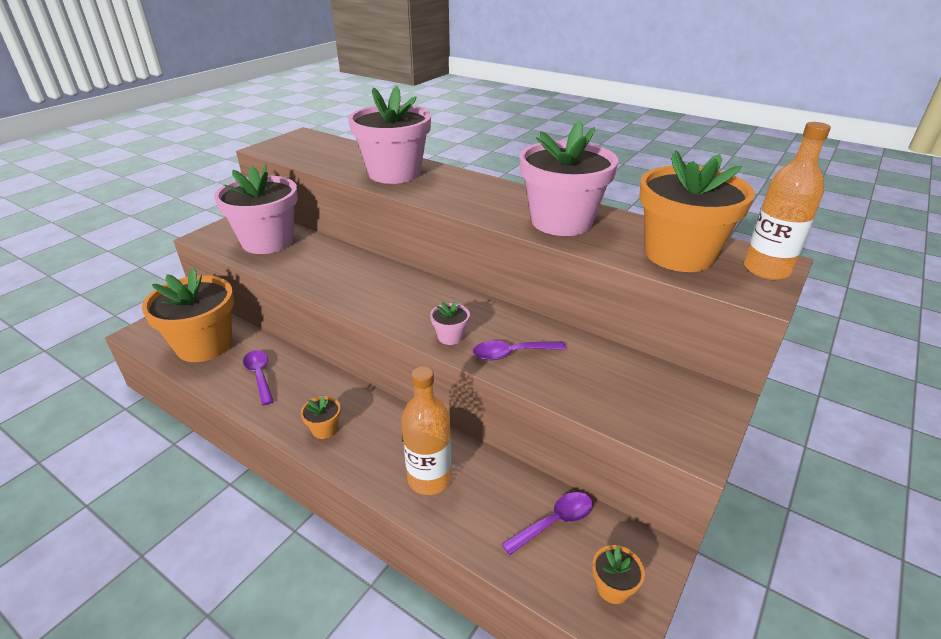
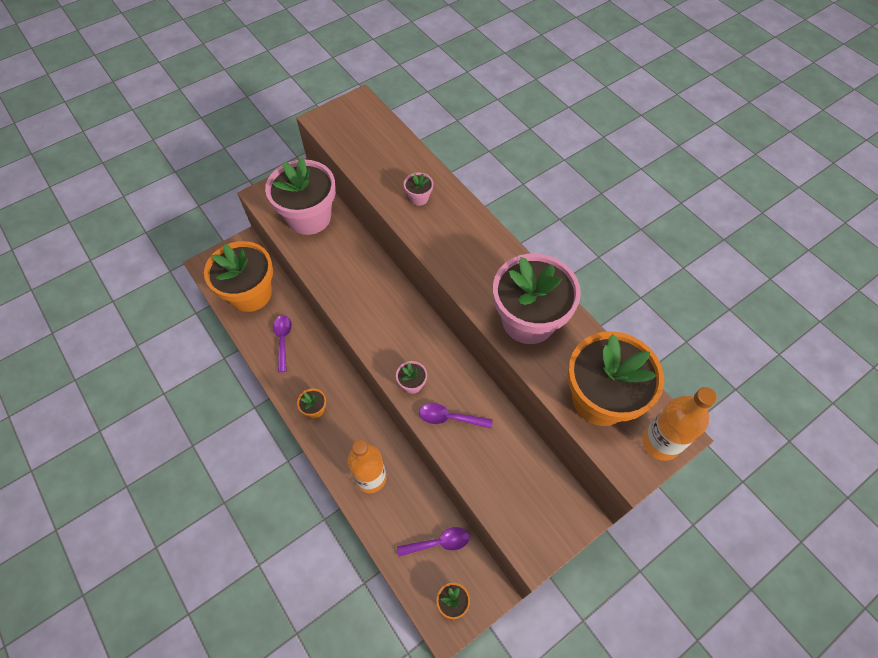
camera: 20 degrees right, 25 degrees up
pink flower pot [348,86,431,184] -> pink flower pot [404,173,433,206], size x0.40

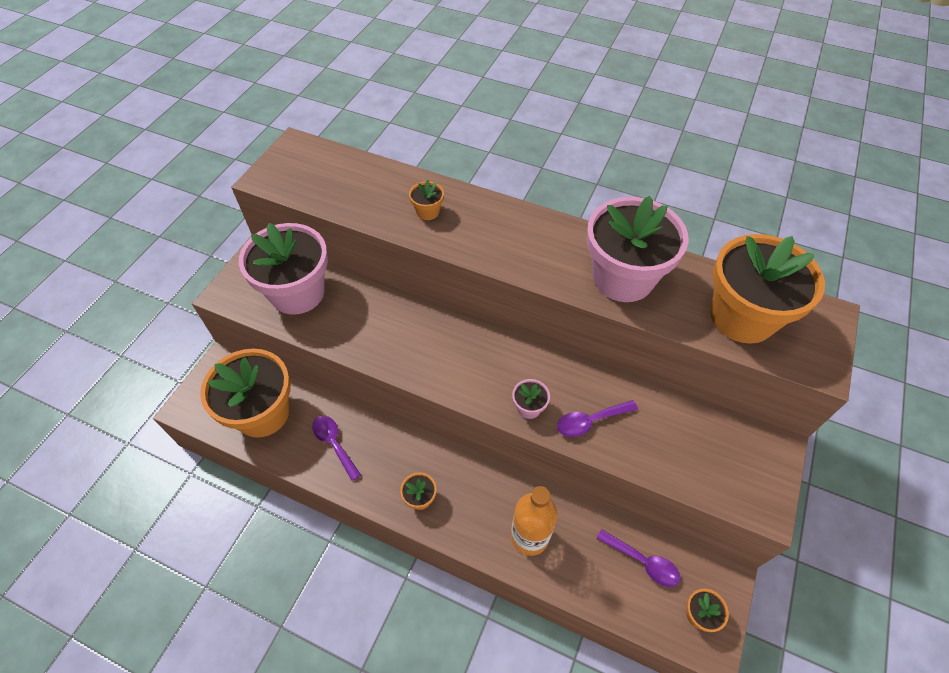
camera: 30 degrees left, 5 degrees down
purple spoon [397,527,469,557] -> purple spoon turned 75 degrees clockwise [596,529,680,587]
pink flower pot [404,173,433,206] -> orange flower pot [409,180,444,220]
orange bottle [642,387,717,461] -> none

